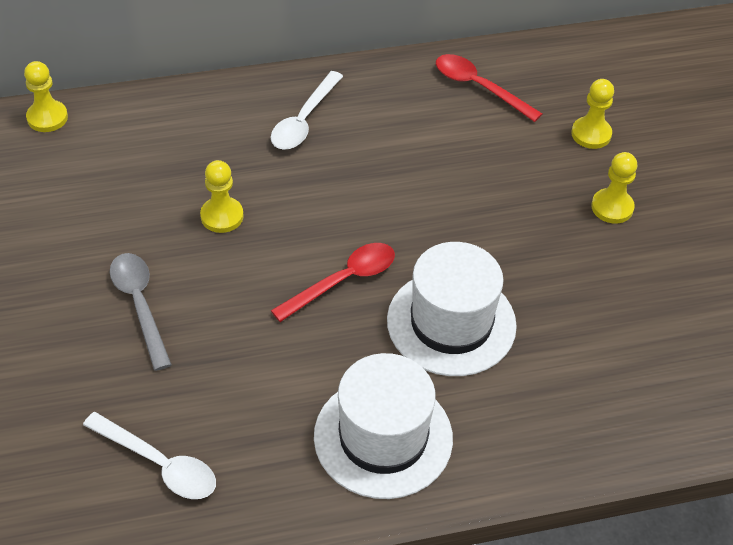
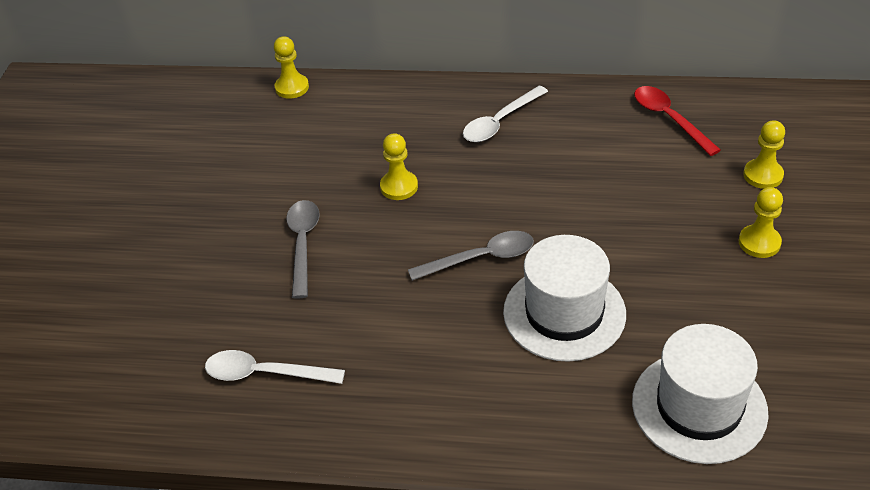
camera: 25 degrees right, 5 degrees down
white spoon [83,412,216,499] -> white spoon turned 135 degrees clockwise [205,350,345,384]
red spoon [271,243,395,322] -> grey spoon [408,231,534,281]
white hat [314,353,453,499] -> white hat moved to [632,324,769,464]

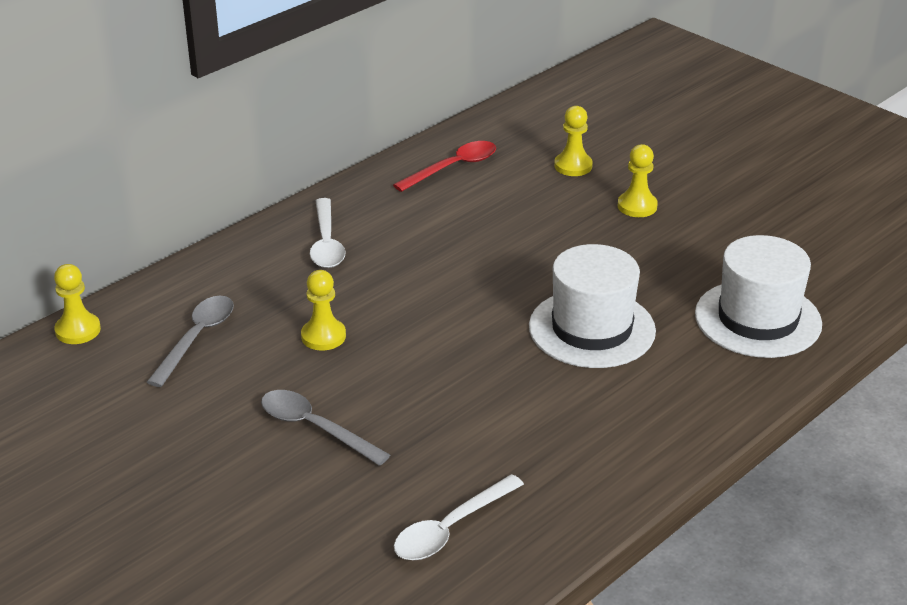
camera: 55 degrees left, 10 degrees down
grey spoon [408,231,534,281] -> grey spoon moved to [147,296,234,387]
red spoon [634,86,721,156] -> red spoon turned 135 degrees clockwise [393,141,496,192]

